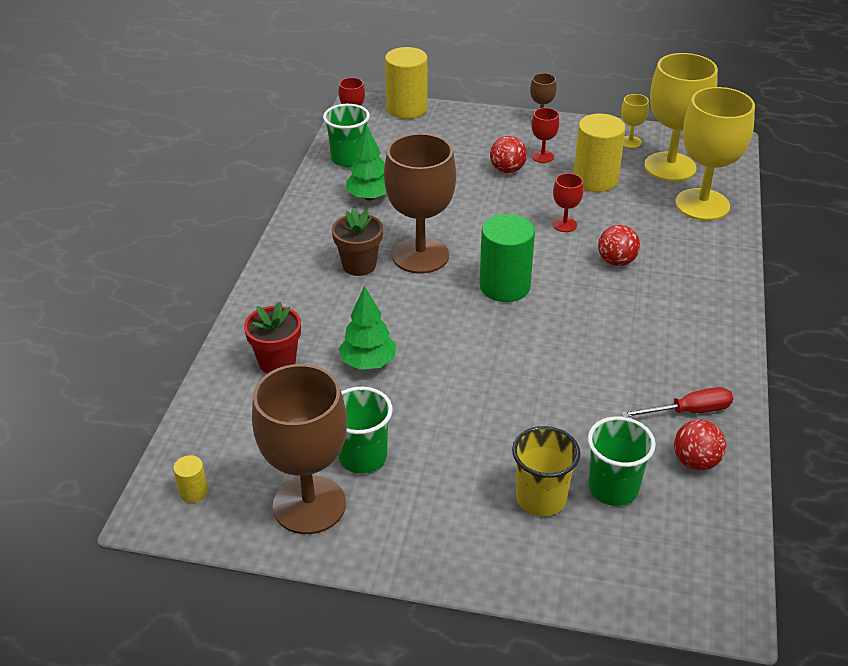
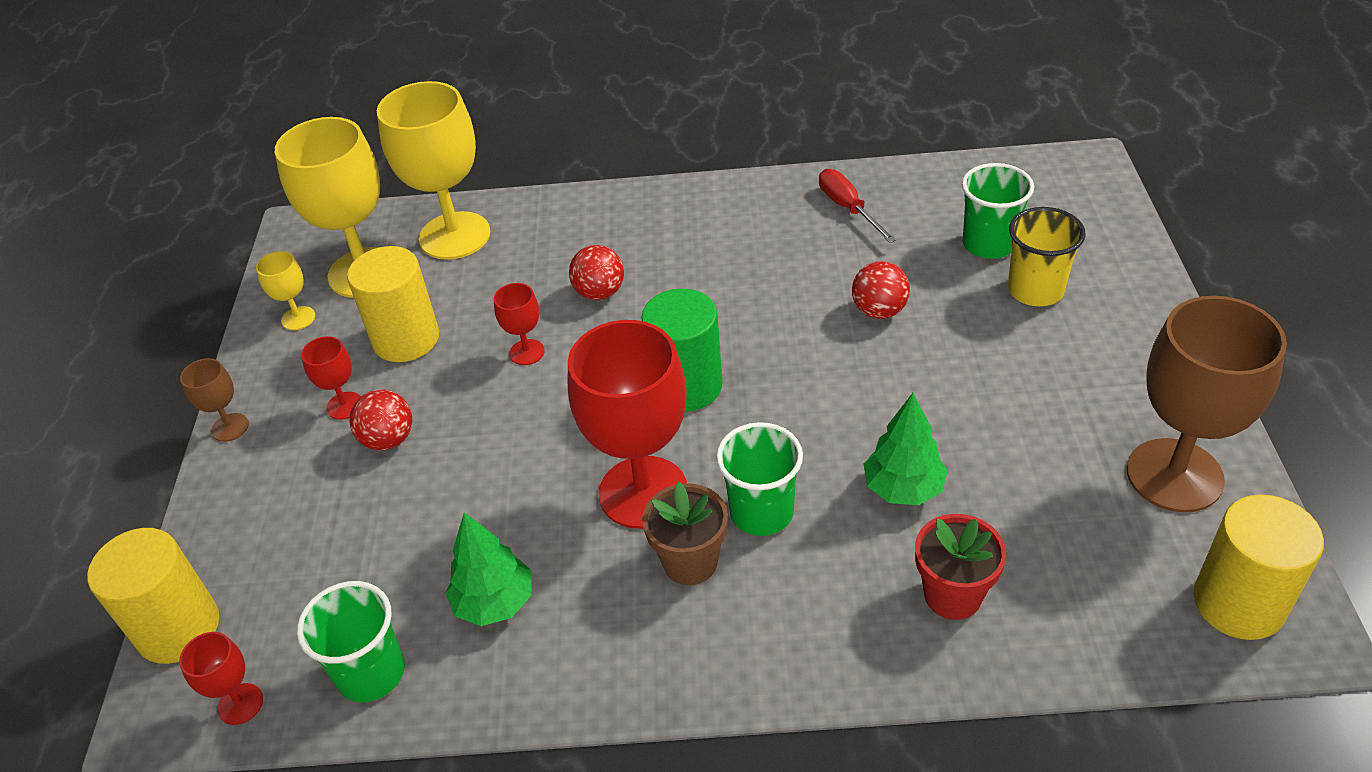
camera: 100 degrees left, 5 degrees up
yellow cylinder [173,455,208,503] -> yellow cylinder [1193,495,1324,640], size x2.20
green cup [338,387,393,474] -> green cup moved to [716,422,803,536]
brown goblet [384,133,456,274] -> red goblet [567,320,687,529]
red ball [674,420,726,470] -> red ball moved to [852,261,910,319]

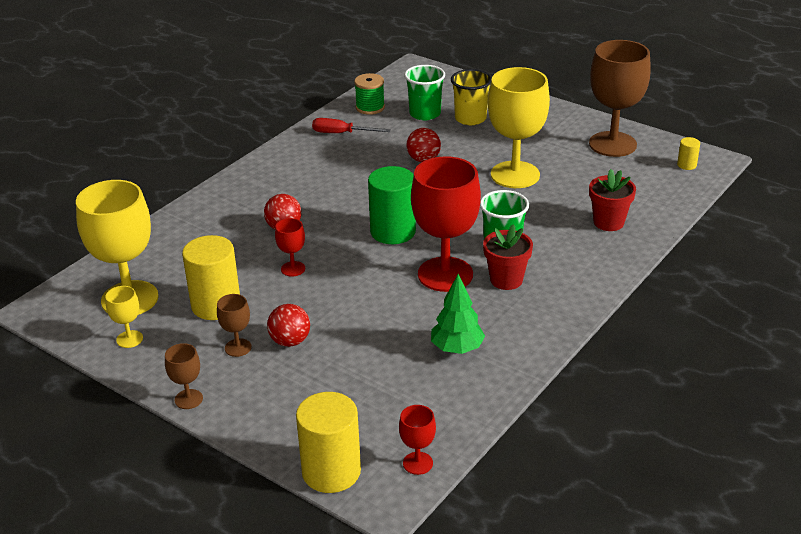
camera: 55 degrees left, 10 degrees down
green cup [297,581,405,702] -> none
red goblet [301,336,361,420] -> brown goblet [217,294,251,357]
yellow goblet [377,81,490,260] -> yellow goblet moved to [488,67,550,188]
brown flower pot [642,482,728,585] -> red flower pot [483,224,533,290]
green tree [864,393,948,505] -> none
yellow cylinder [1193,495,1324,640] -> yellow cylinder [677,137,700,170], size x0.46
none -> green spool [354,73,385,115]

